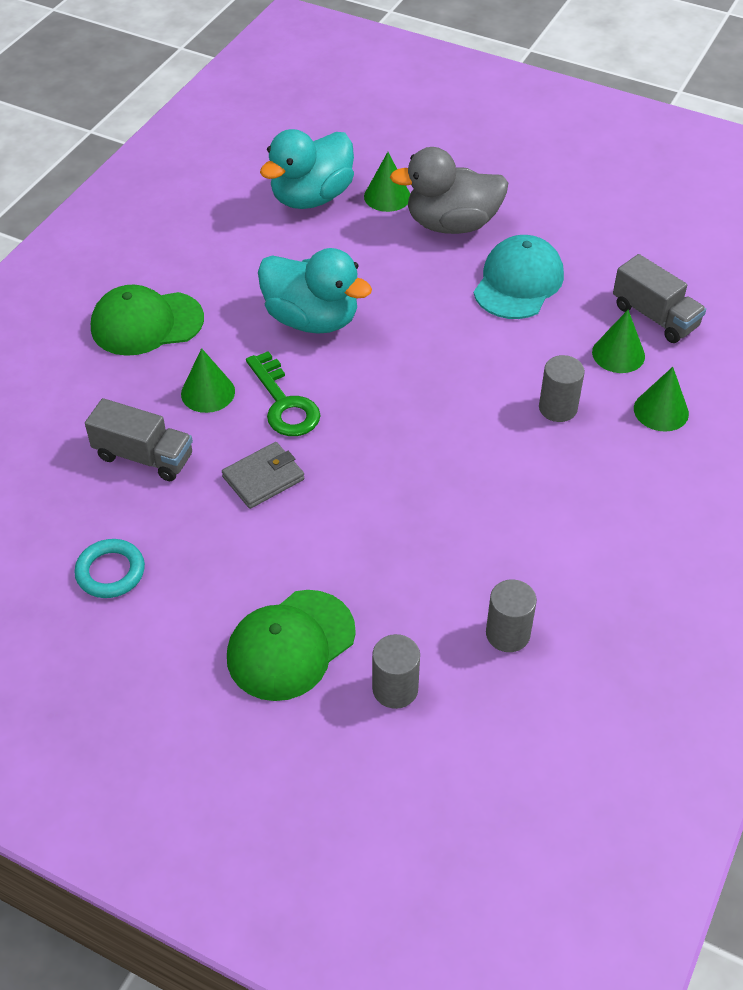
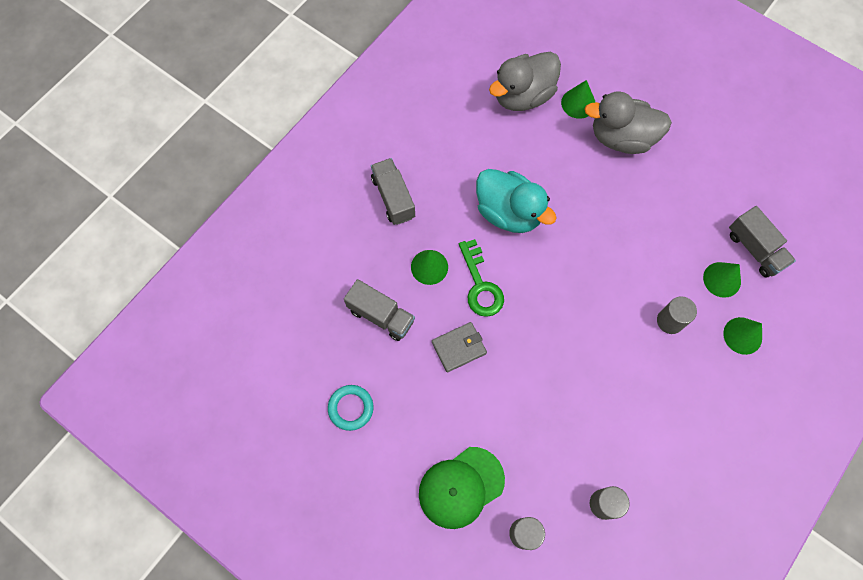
camera: 10 degrees right, 20 degrees up
green cap [91,285,204,356] -> grey truck [371,158,415,225]
turquoise duck [260,129,354,209] -> grey duck [489,52,561,111]
turquoise cap [474,235,564,319] -> none

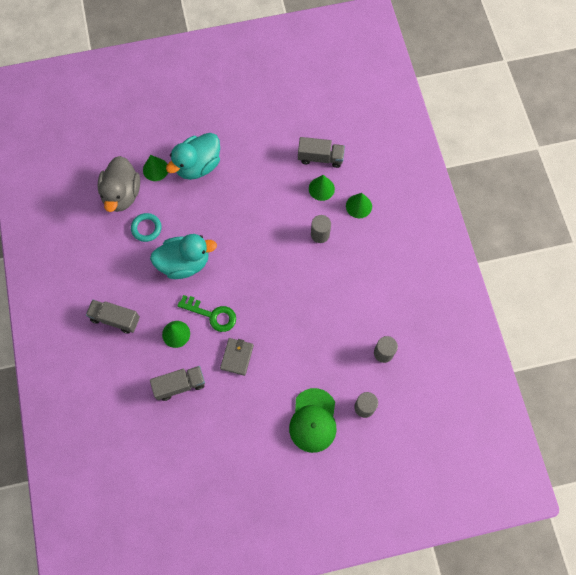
camera: 50 degrees left, 0 degrees up
turquoise ring [328,385,374,431] -> turquoise ring moved to [131,213,162,242]
grey duck [584,91,672,154] -> turquoise duck [166,133,220,180]

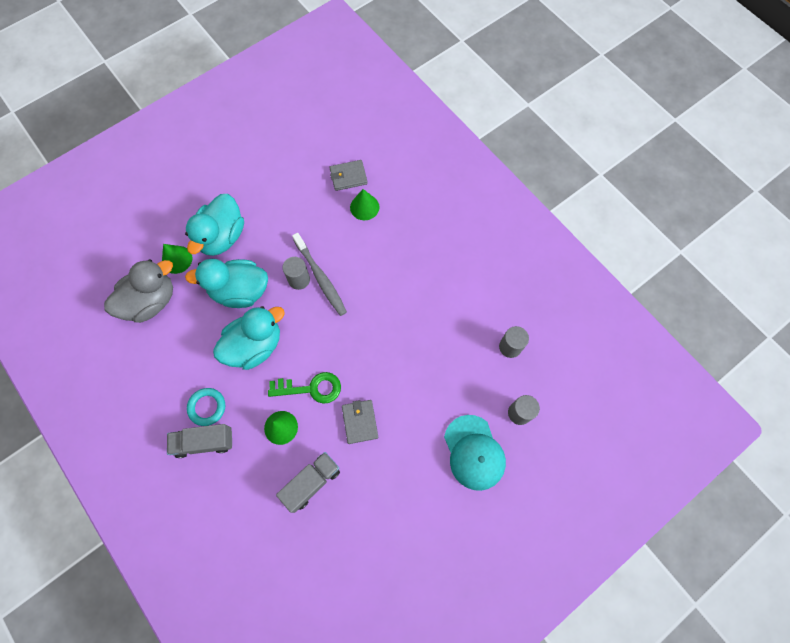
camera: 25 degrees left, 0 degrees up
grey duck [97,156,140,212] -> grey duck turned 105 degrees counterclockwise [104,259,173,323]
turquoise ring [131,213,162,242] -> turquoise ring moved to [187,388,225,426]
green cap [289,388,337,453] -> turquoise cap [444,415,506,491]
grey truck [298,137,345,168] -> grey wallet [329,160,368,191]
grey cylinder [311,215,331,243] -> grey cylinder moved to [283,257,310,290]
green cone [346,193,372,218] -> none
none -> turquoise duck [185,259,268,308]
none -> grey toothbrush [292,233,347,316]

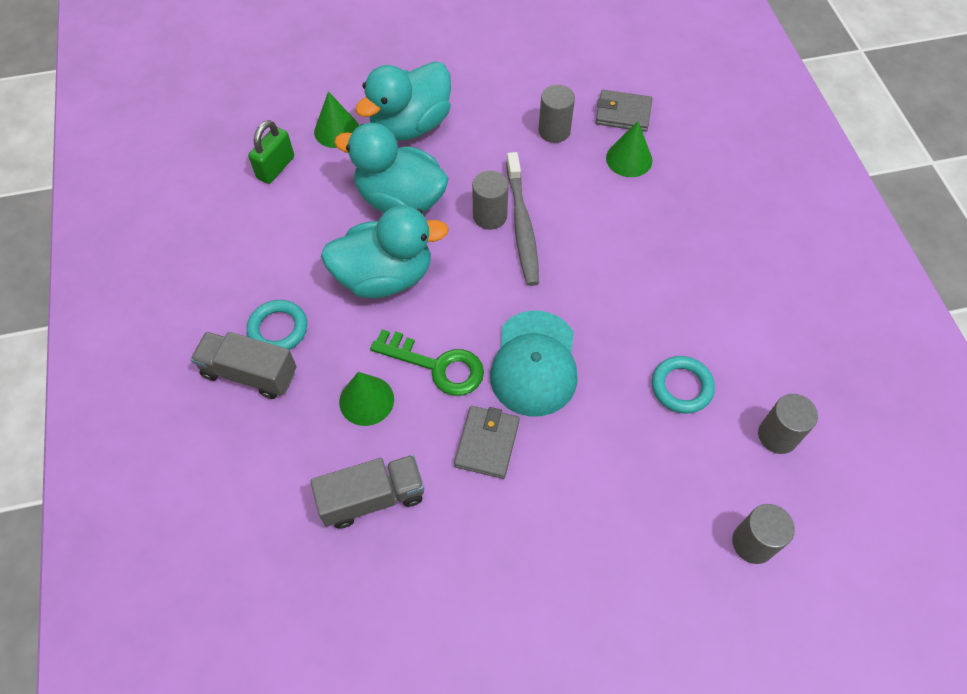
camera: 25 degrees right, 10 degrees down
grey duck [104,259,173,323] -> green padlock [248,120,294,184]
turquoise cap [444,415,506,491] -> turquoise cap moved to [490,310,578,417]
none -> grey cylinder [538,85,575,143]
none -> turquoise ring [652,356,715,414]

